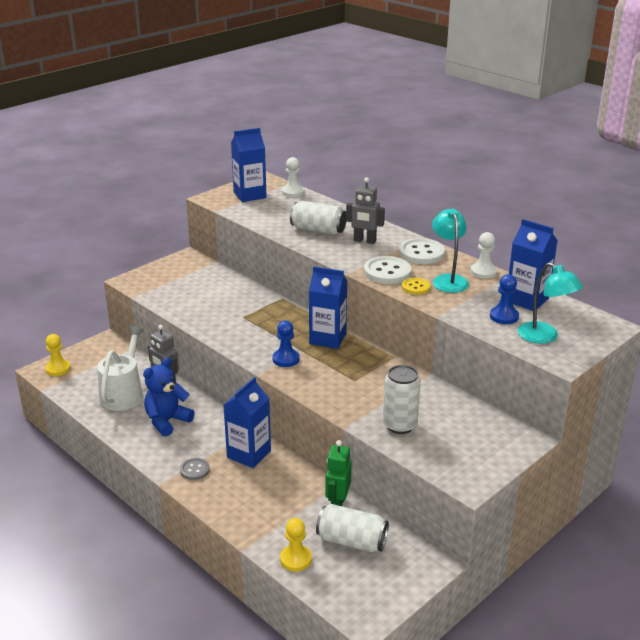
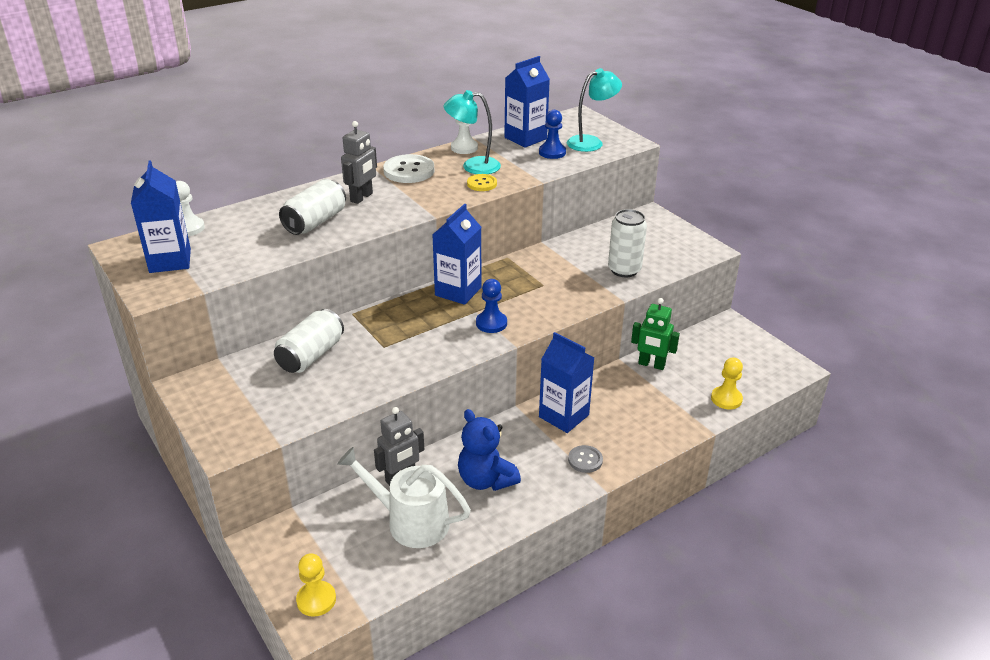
camera: 80 degrees left, 5 degrees up
white can [316,504,389,552] -> white can moved to [274,309,344,373]
white button [364,256,412,284] -> none

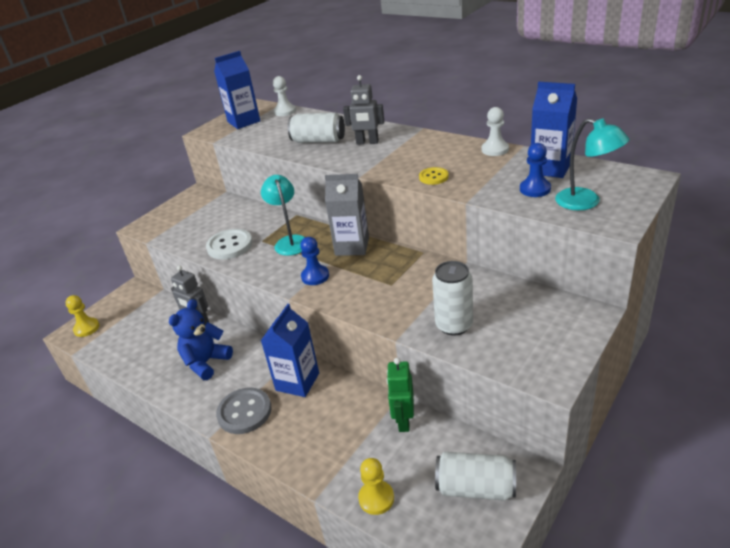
camera: 75 degrees right, 0 degrees up
white can [274,309,344,373] -> white can moved to [435,452,516,501]
white watering can [337,447,471,548] -> none
white button [383,154,434,183] -> white button moved to [206,229,253,259]
blue carton [432,204,481,305] -> grey carton [325,174,369,256]
turquoise lamp [444,90,501,174] -> turquoise lamp moved to [261,175,305,256]
grey button [568,445,603,473] -> grey button [216,387,272,434], size x1.73

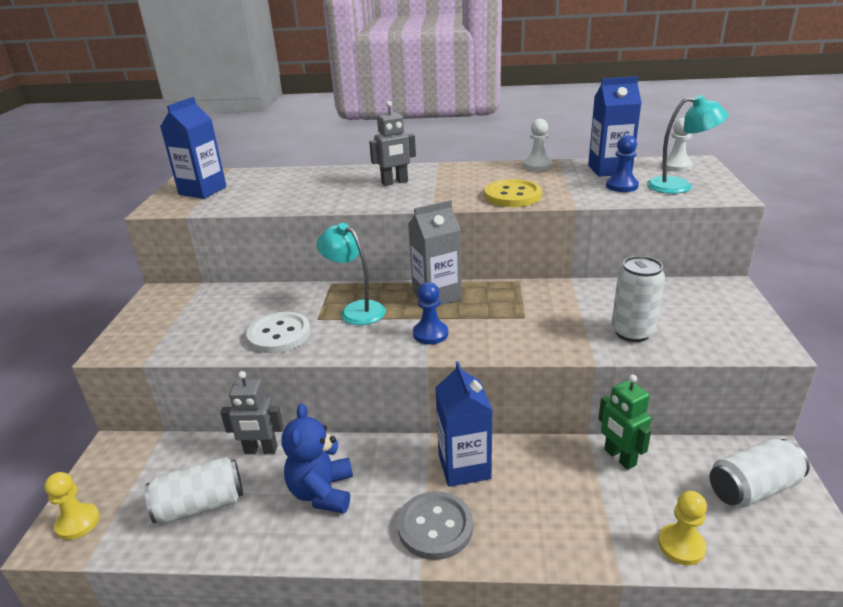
camera: 35 degrees left, 5 degrees down
white pawn [273,76,296,116] -> white pawn moved to [661,118,693,172]
white can [288,113,345,143] -> white can moved to [145,457,243,524]
yellow button [419,167,449,185] -> yellow button [484,179,542,207], size x1.73

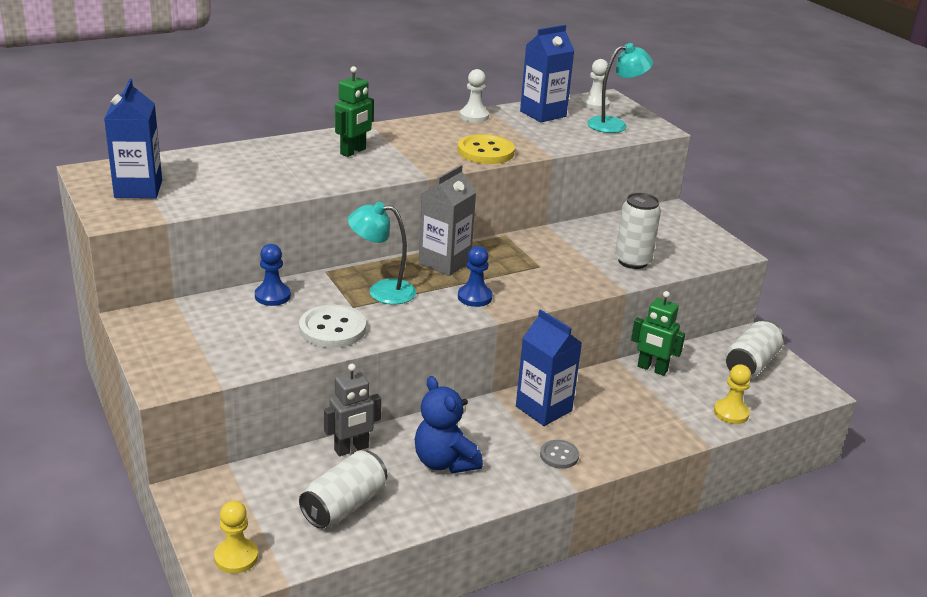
camera: 35 degrees left, 0 degrees up
grey robot [369,101,416,186] -> green robot [335,66,374,157]
grey button [397,491,473,560] -> grey button [540,440,579,469], size x0.58
blue pawn [606,135,639,192] -> blue pawn moved to [255,244,291,306]

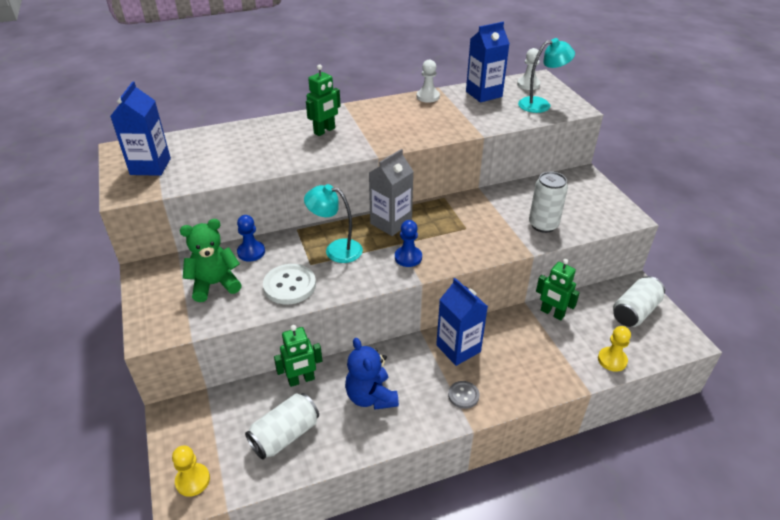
camera: 10 degrees right, 10 degrees up
grey robot [324,364,381,456] -> green robot [274,325,322,387]
yellow button [458,134,515,164] -> none
none -> green teddy bear [180,219,242,302]

